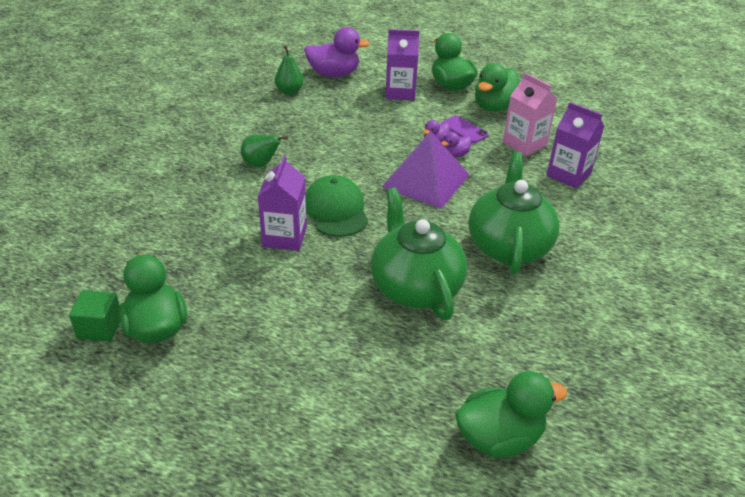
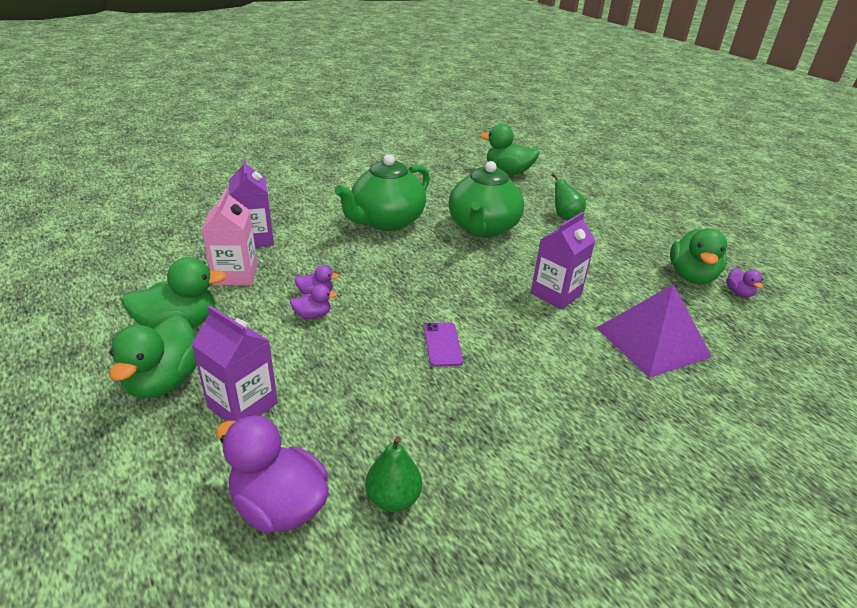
camera: 145 degrees left, 5 degrees down
green cube [69,290,120,342] -> purple duck [726,268,763,297]
green pear [241,134,288,167] -> green pear moved to [551,173,586,220]
green cap [306,175,368,237] -> none
purple pyramid [381,131,469,209] -> purple pyramid moved to [596,284,712,378]
purple phone [441,115,489,143] -> purple phone moved to [424,322,463,367]

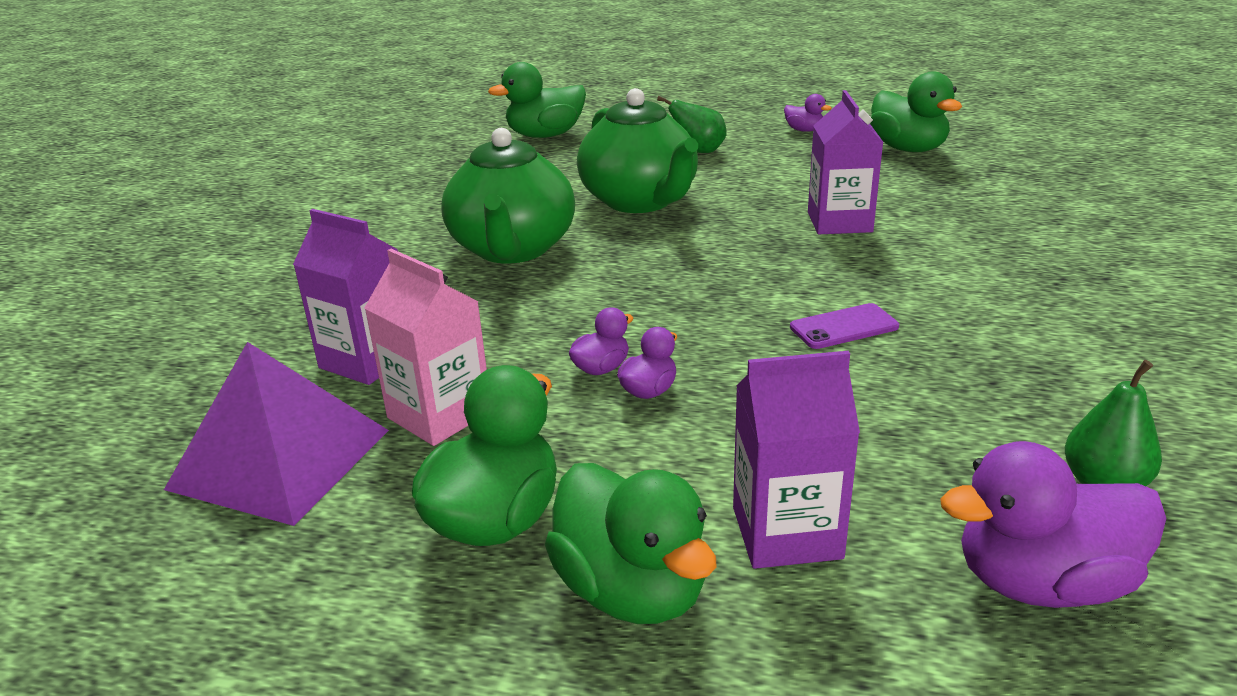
camera: 40 degrees left, 5 degrees down
purple phone [424,322,463,367] -> purple phone turned 60 degrees counterclockwise [790,303,899,349]
purple pyramid [596,284,712,378] -> purple pyramid moved to [164,342,389,526]
purple duck [726,268,763,297] -> purple duck moved to [784,94,832,132]

